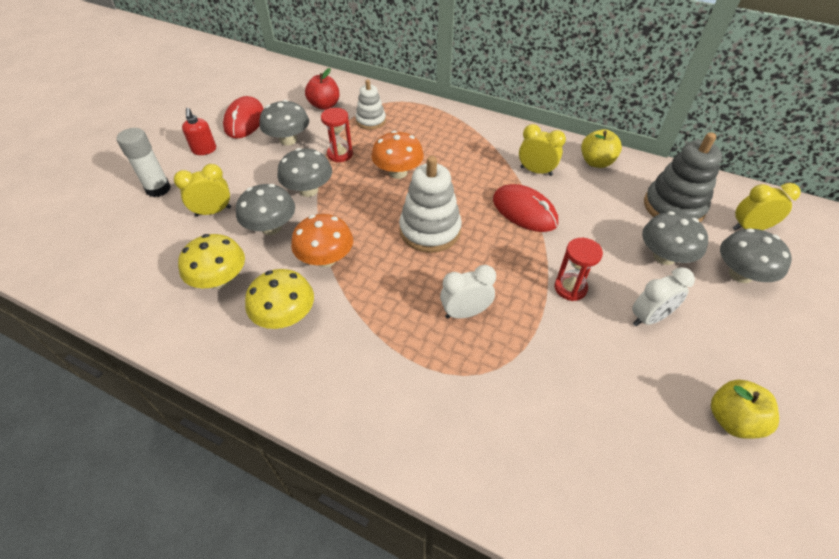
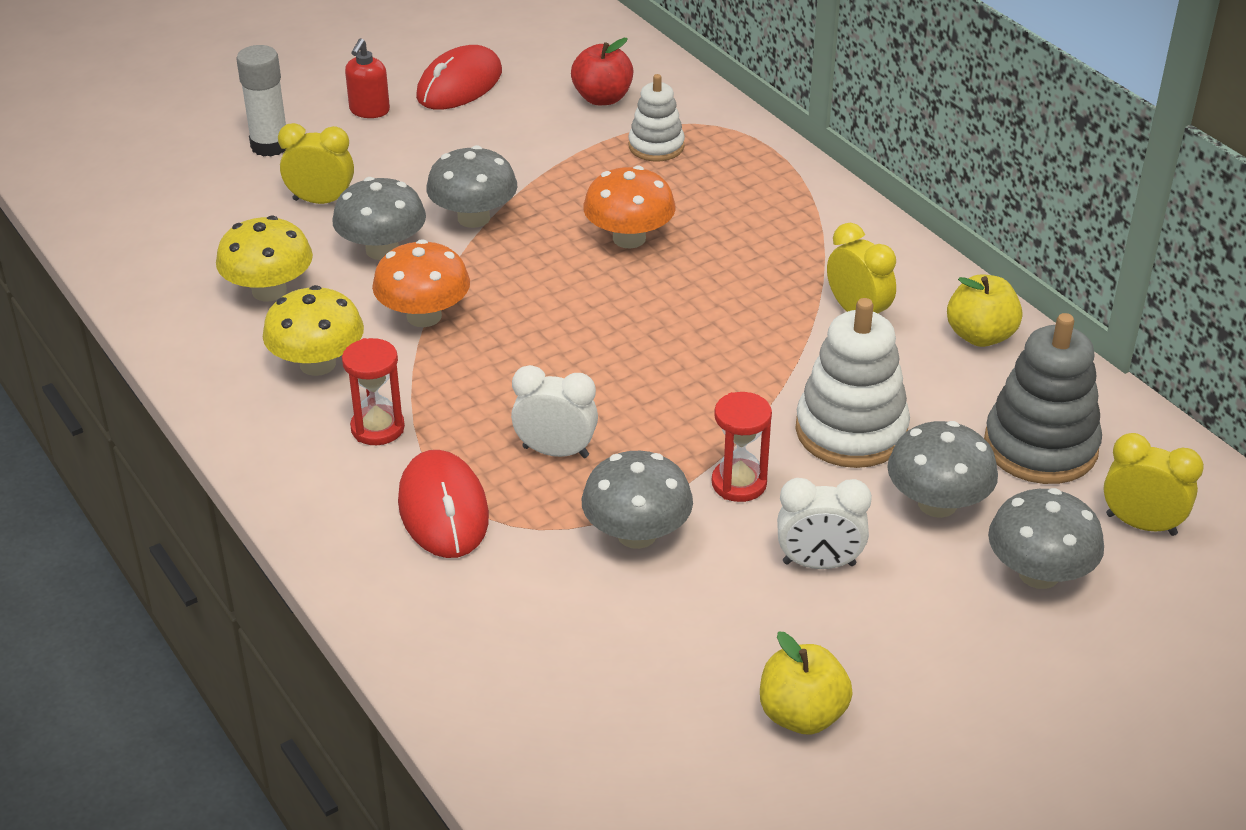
camera: 30 degrees right, 10 degrees down
grey mushroom [259,100,309,146] -> grey mushroom moved to [581,451,693,549]
red hourglass [321,108,353,162] -> red hourglass moved to [342,338,405,445]
white stacking toy [399,156,462,253] -> white stacking toy moved to [795,298,910,468]
red mouse [493,184,558,232] -> red mouse moved to [398,450,489,558]

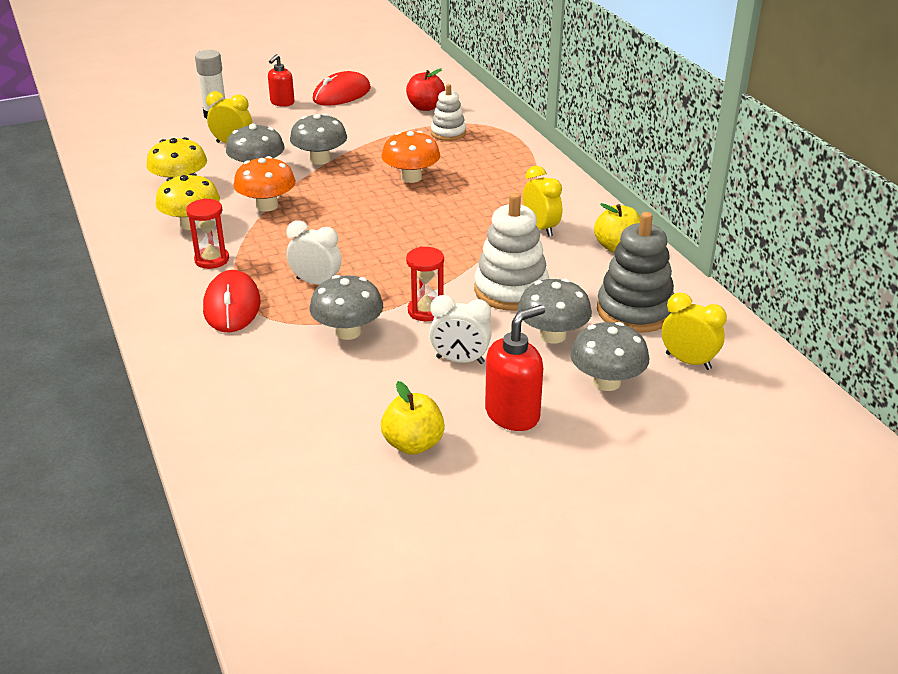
camera: 10 degrees right, 5 degrees down
none -> red soap dispenser [485,305,545,431]

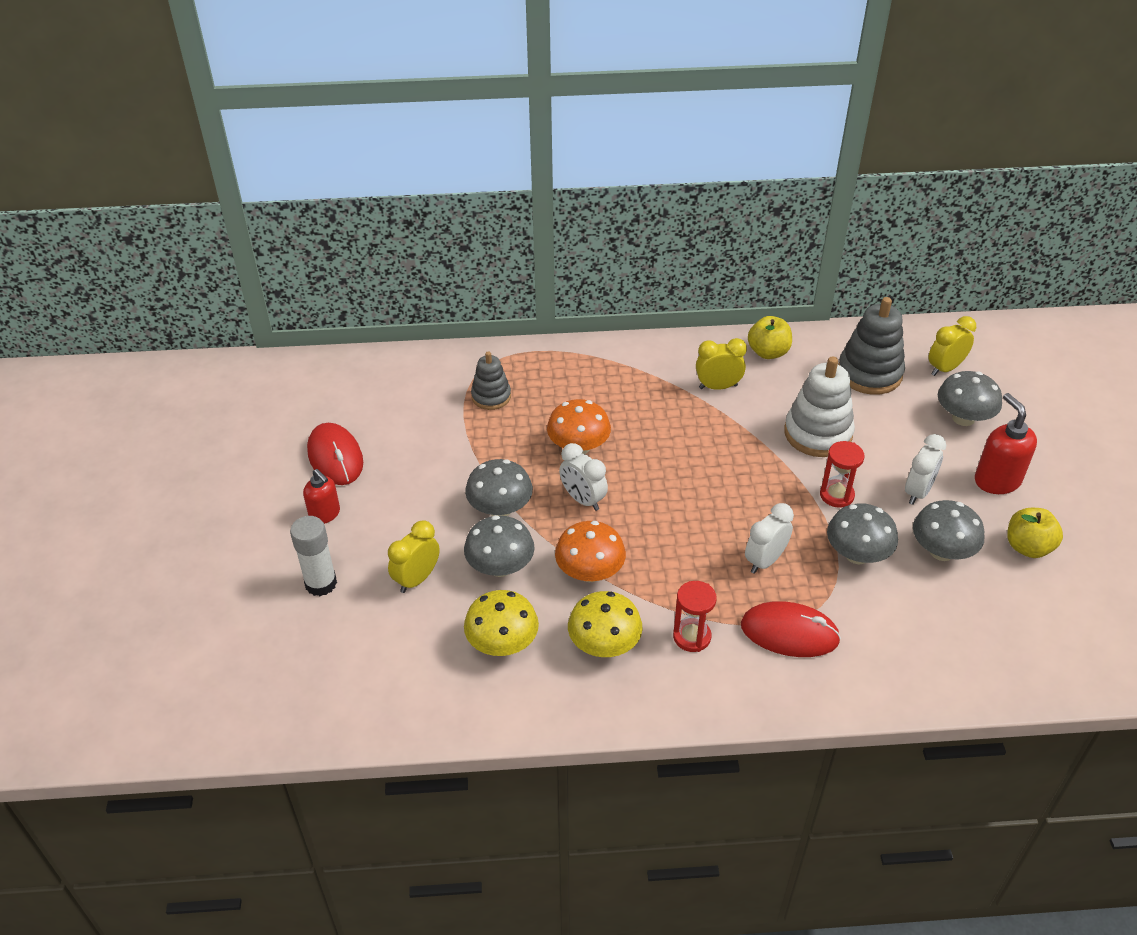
camera: 70 degrees left, 10 degrees up
red apple [406,69,445,111] -> none
white stacking toy [431,84,466,141] -> grey stacking toy [471,351,511,410]
grey mushroom [517,278,592,344] -> grey mushroom moved to [913,500,984,561]
none -> white clock [559,443,608,511]

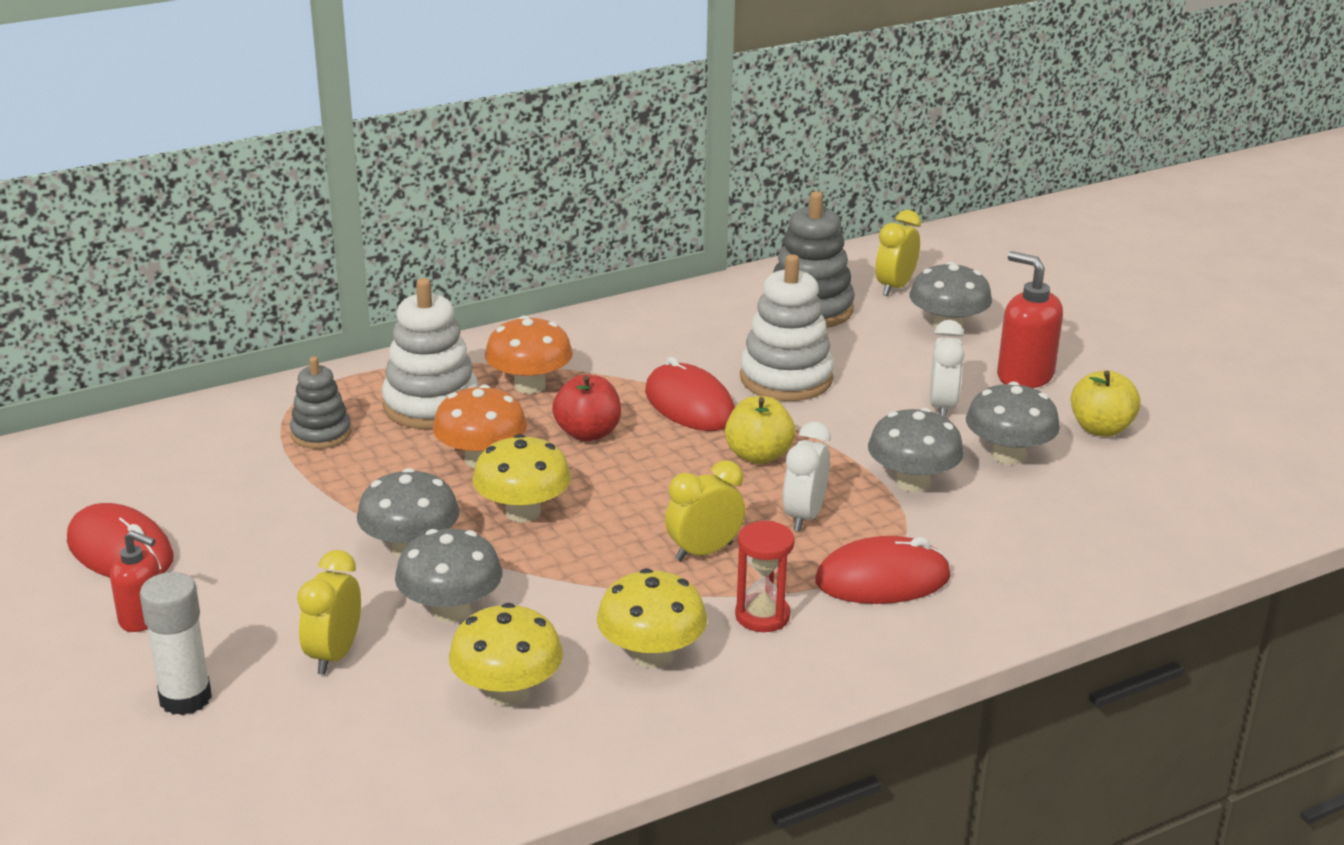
camera: 25 degrees left, 15 degrees down
orange mushroom [555,521,626,582] -> orange mushroom moved to [485,315,573,394]
white clock [559,443,608,511] -> yellow mushroom [472,434,571,522]
yellow clock [696,338,747,390] -> yellow clock moved to [665,460,745,561]
yellow apple [748,316,792,359] -> yellow apple moved to [725,396,795,464]
red hourglass [820,441,864,508] -> none
none -> white stacking toy [382,278,479,429]
none -> red apple [552,375,621,441]
none -> red mouse [645,357,735,431]

